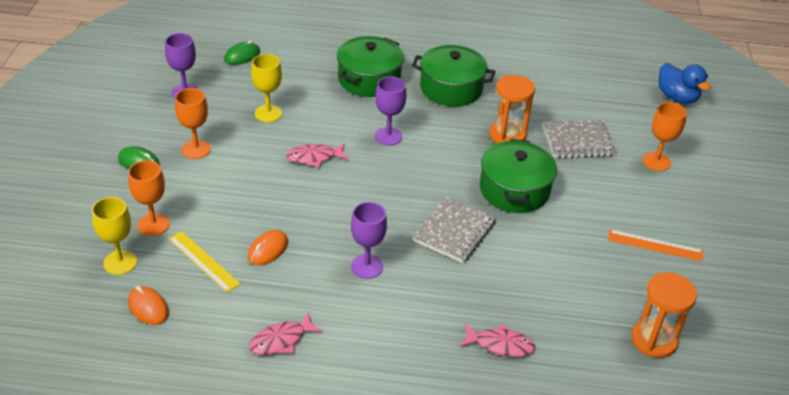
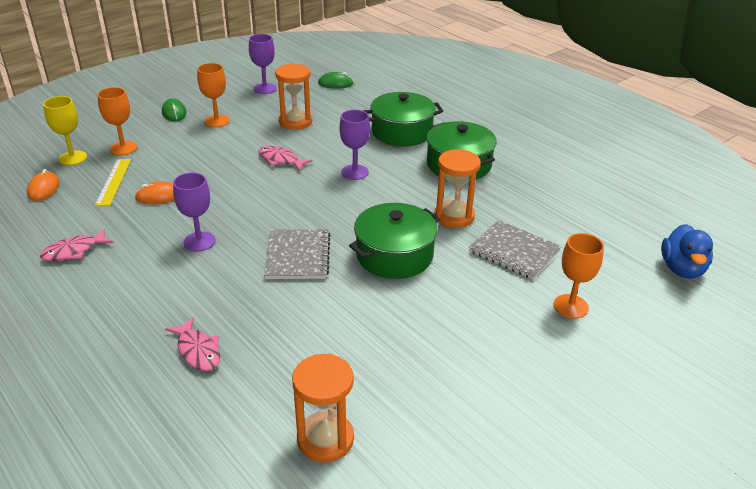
camera: 45 degrees right, 5 degrees down
pink fish [249,312,323,355] -> pink fish turned 45 degrees counterclockwise [40,229,113,261]
yellow goblet [251,54,282,122] -> orange hourglass [275,63,312,130]
grey notebook [413,196,496,263] -> grey notebook turned 75 degrees counterclockwise [264,229,330,279]
orange ruler [608,229,703,261] -> none

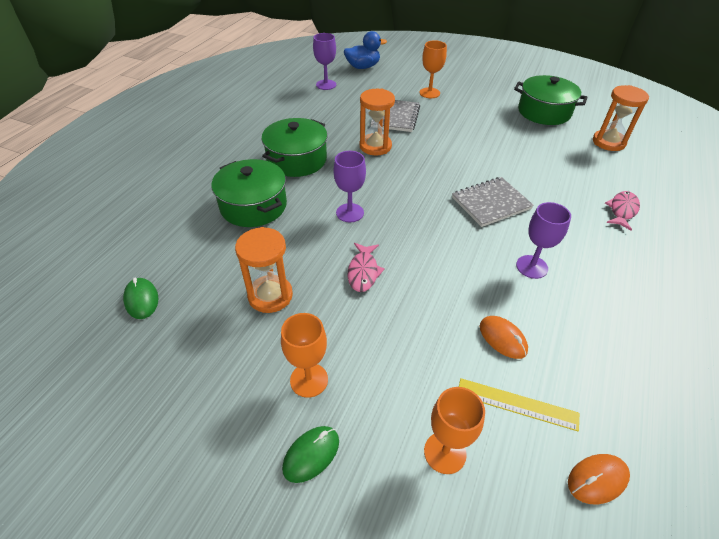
camera: 115 degrees left, 10 degrees up
pink fish [40,229,113,261] -> none
yellow goblet [43,96,87,165] -> none
yellow ruler [95,159,131,206] -> yellow ruler turned 45 degrees clockwise [459,378,579,432]
purple goblet [249,34,276,94] -> purple goblet moved to [313,33,336,90]
green pot [349,203,440,279] -> green pot moved to [514,75,587,125]

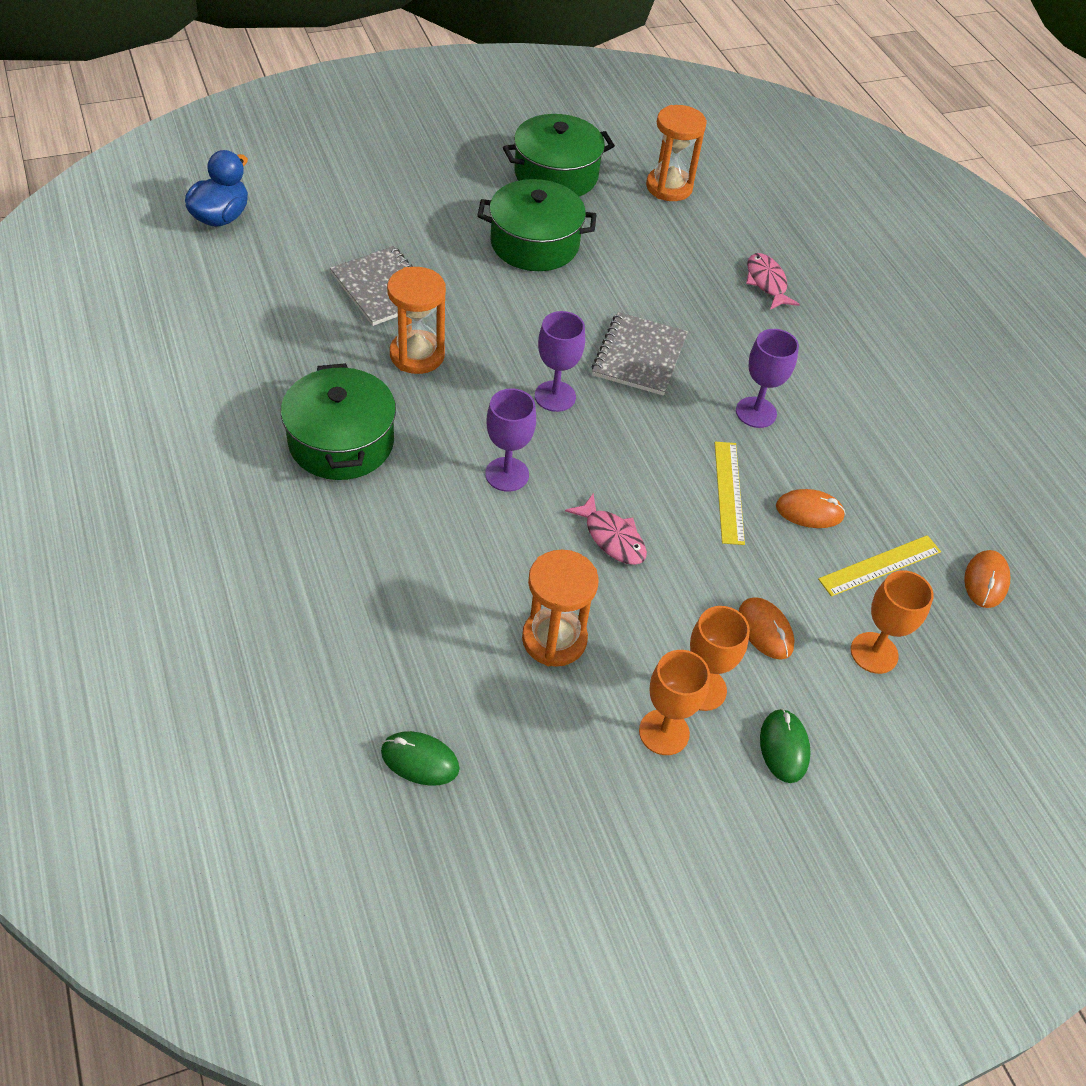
camera: 50 degrees left, 5 degrees up
green pot [212,159,287,227] -> green pot moved to [477,179,596,271]
purple goblet [313,33,336,90] -> purple goblet moved to [535,311,585,412]
orange goblet [419,40,447,98] -> orange goblet moved to [639,650,710,755]
none -> yellow ruler [715,442,745,545]
none -> orange mouse [739,597,795,660]

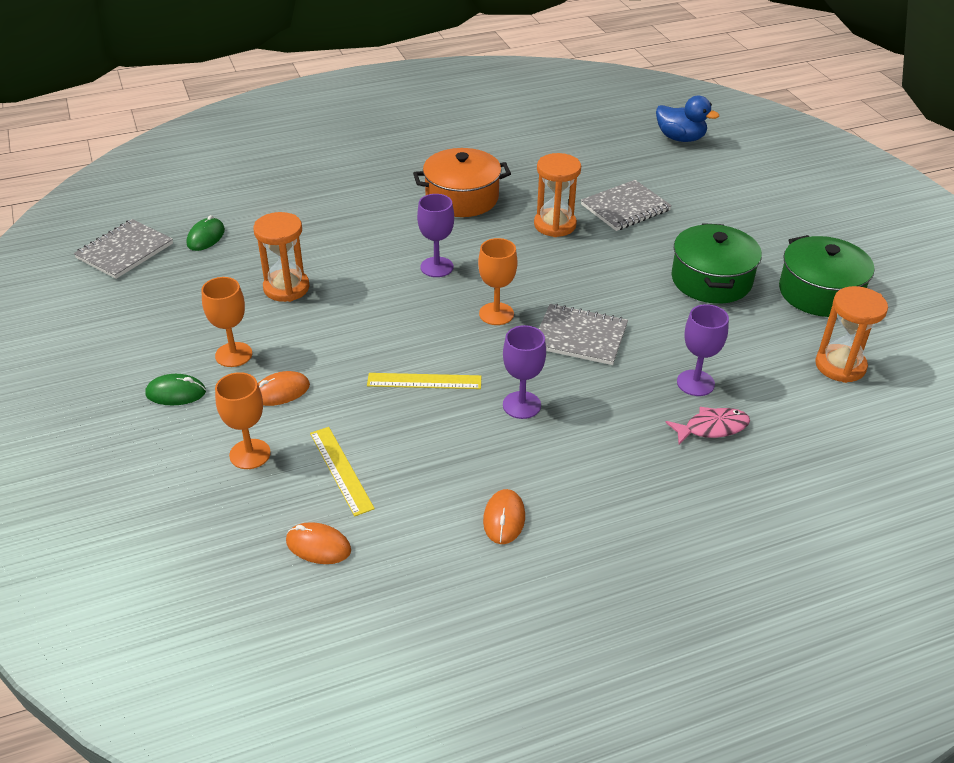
camera: 95 degrees right, 10 degrees down
green pot [281,363,396,480] -> orange pot [413,148,511,217]
purple goblet [535,311,585,412] -> purple goblet moved to [677,304,729,396]
pink fish [565,494,647,565] -> none
orange goblet [639,650,710,755] -> orange goblet moved to [478,238,517,325]
orange mouse [776,489,846,528] -> orange mouse moved to [483,489,525,544]
none -> grey notebook [74,219,173,279]

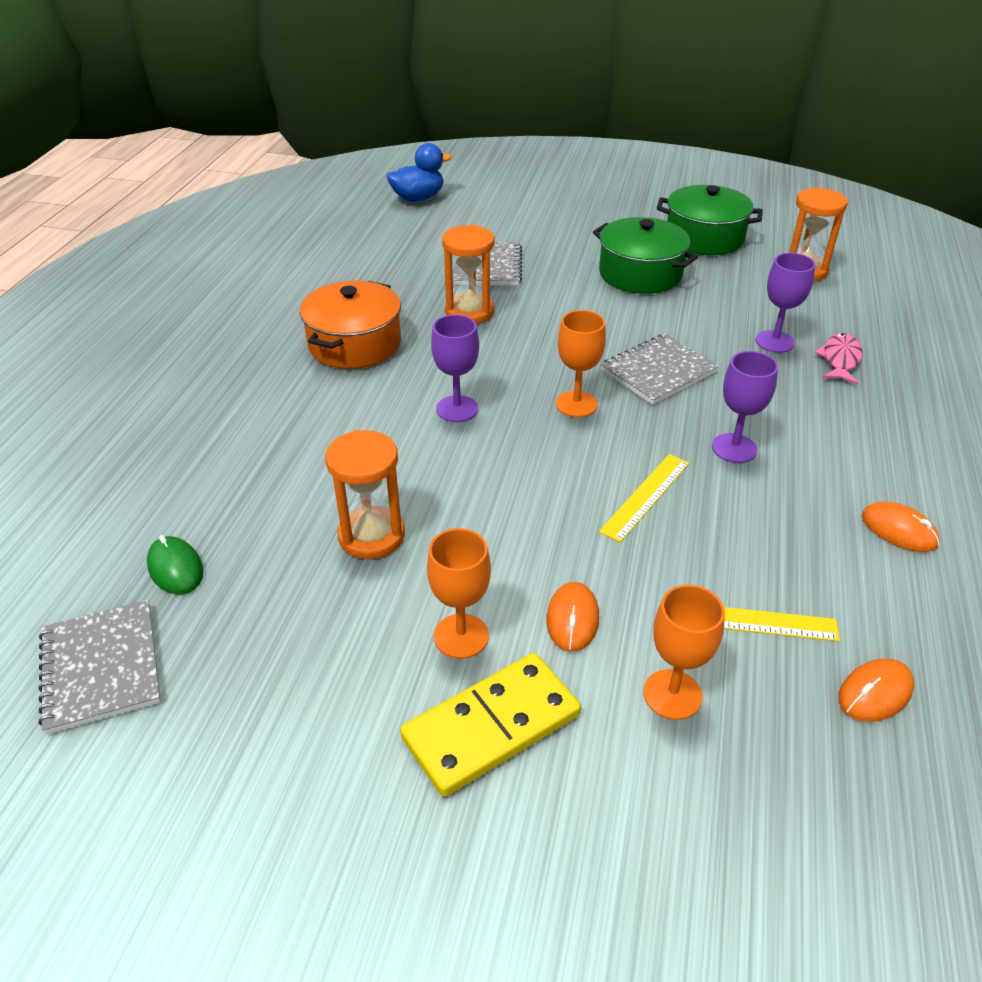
camera: 55 degrees left, 0 degrees up
green mouse [145,374,206,405] -> yellow domino [400,653,581,797]

